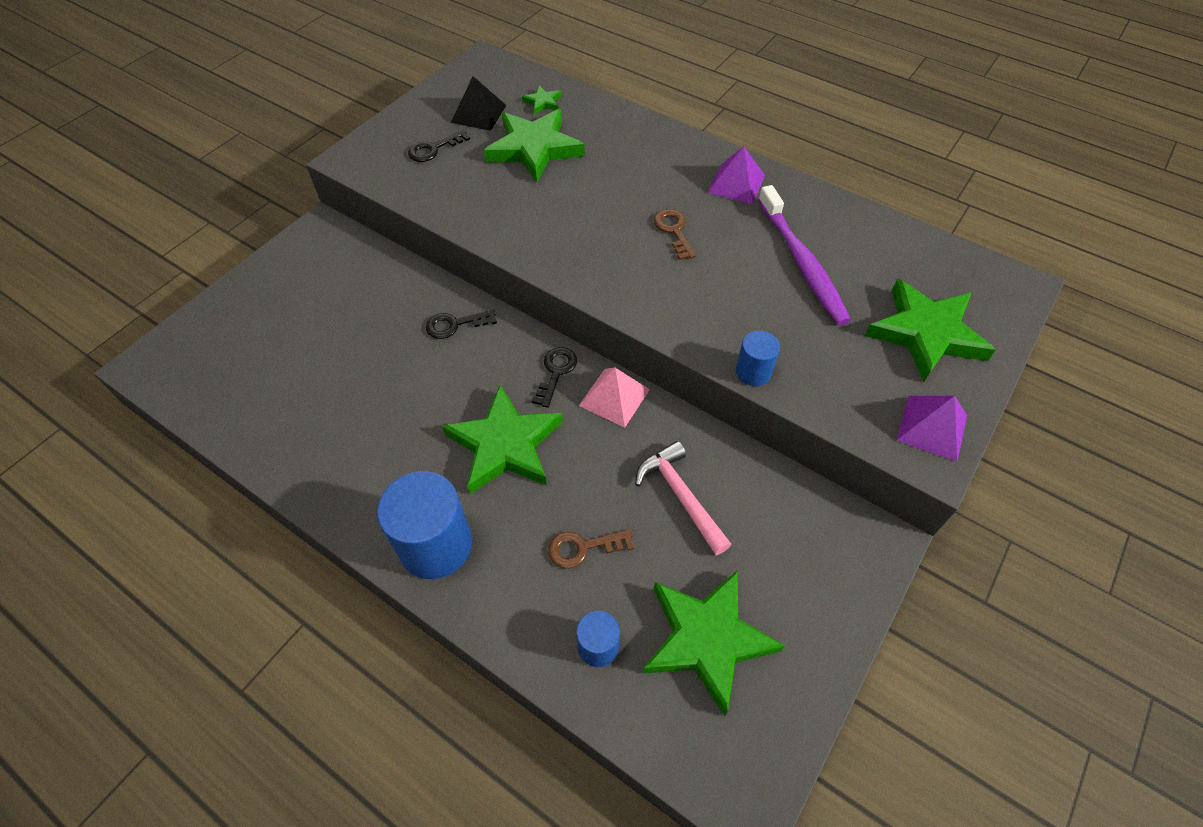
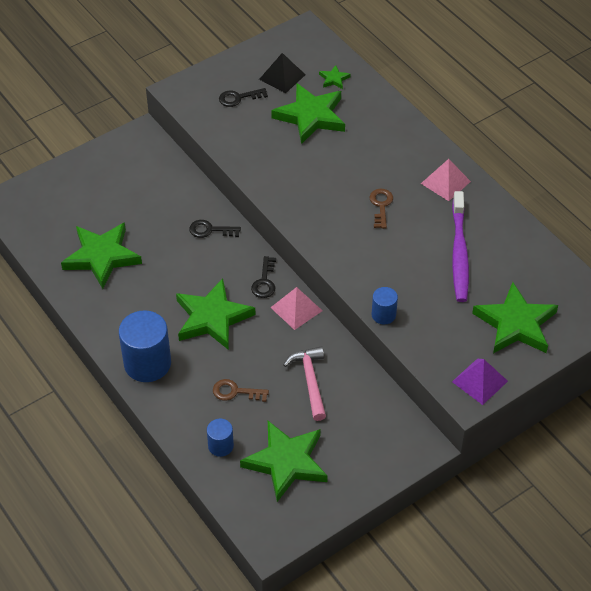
camera: 20 degrees right, 5 degrees down
black key [531,347,577,408] -> black key turned 150 degrees clockwise [251,256,276,298]
purple pyramid [707,146,765,204] -> pink pyramid [421,159,471,201]
none -> green star [61,222,142,289]

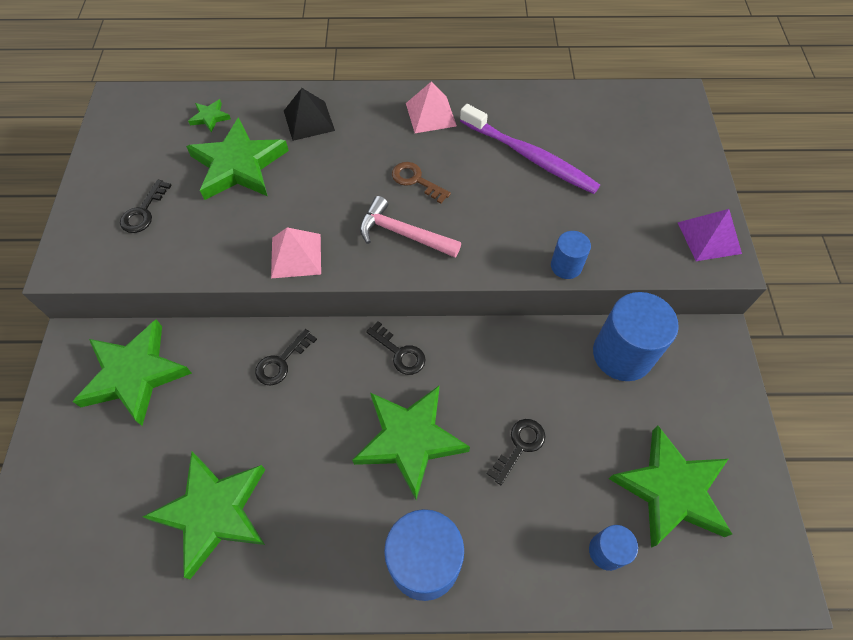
camera: 55 degrees left, 10 degrees up
brown key [213,379,269,402] -> none
black pyramid [259,53,306,93] -> black pyramid moved to [284,88,335,141]
pink pyramid [270,287,322,330] -> pink pyramid moved to [271,227,321,278]
pink hammer [283,346,326,421] -> pink hammer moved to [360,196,461,258]
green star [472,282,558,353] -> green star moved to [73,319,192,426]
none -> black key [486,419,545,485]
none -> blue cylinder [593,292,679,381]

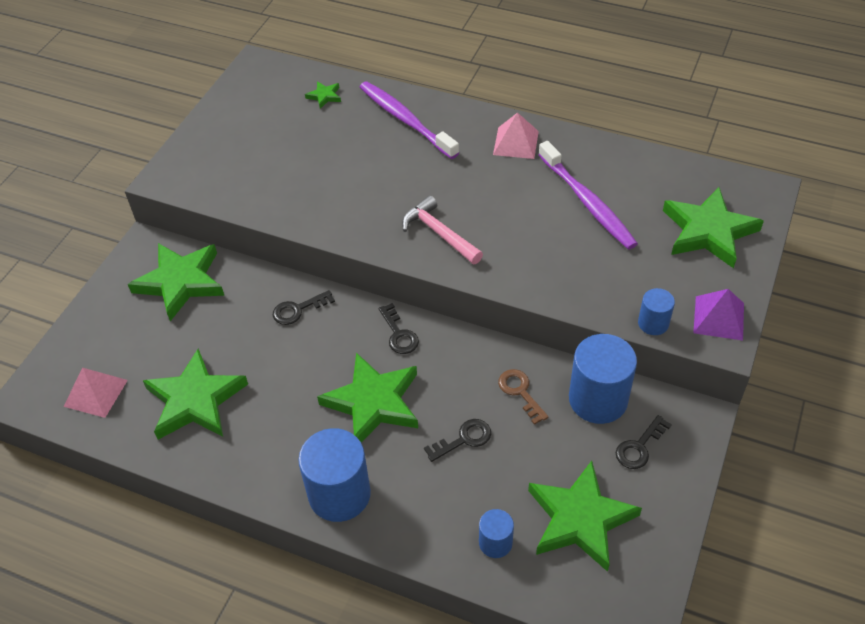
camera: 25 degrees right, 10 degrees down
black key [120,179,172,233] -> black key moved to [616,415,672,469]
green star [186,117,289,200] -> green star moved to [663,187,764,268]
pink pyramid [271,227,321,278] -> pink pyramid moved to [64,368,128,418]
black pyramid [284,88,335,141] -> purple toothbrush [360,81,459,159]
brown key [392,162,451,204] -> brown key moved to [498,369,549,425]
blue cylinder [551,231,591,279] -> blue cylinder moved to [638,288,675,335]

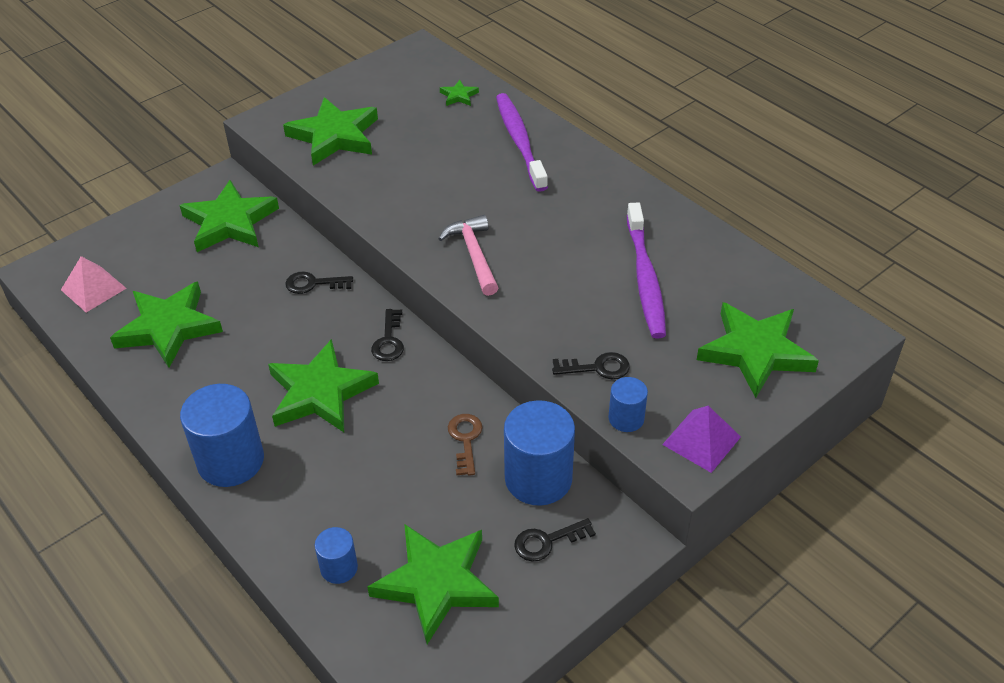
camera: 25 degrees right, 5 degrees down
black key [424,419,491,462] -> black key moved to [552,352,630,379]
pink pyramid [493,112,539,159] -> none
none -> green star [283,97,378,166]

